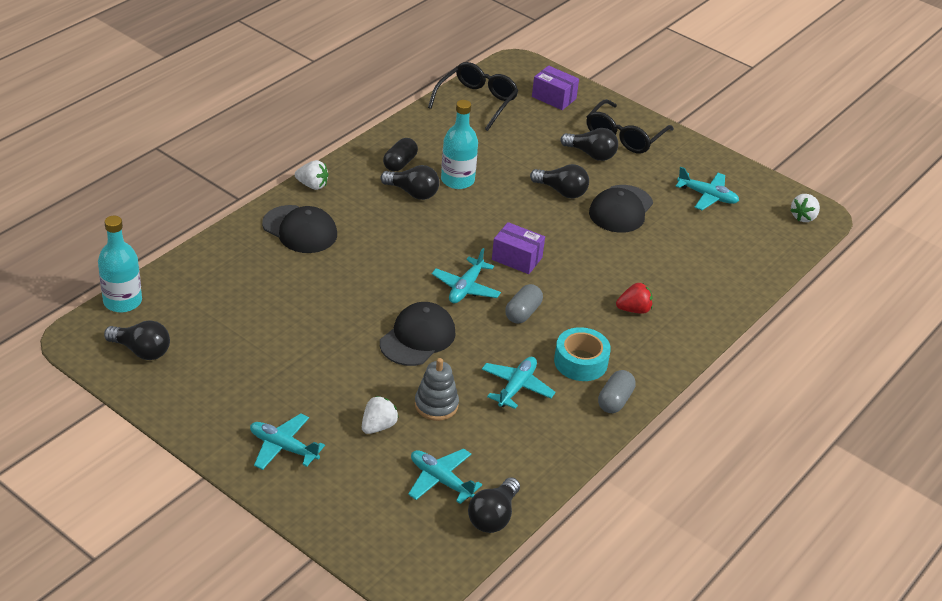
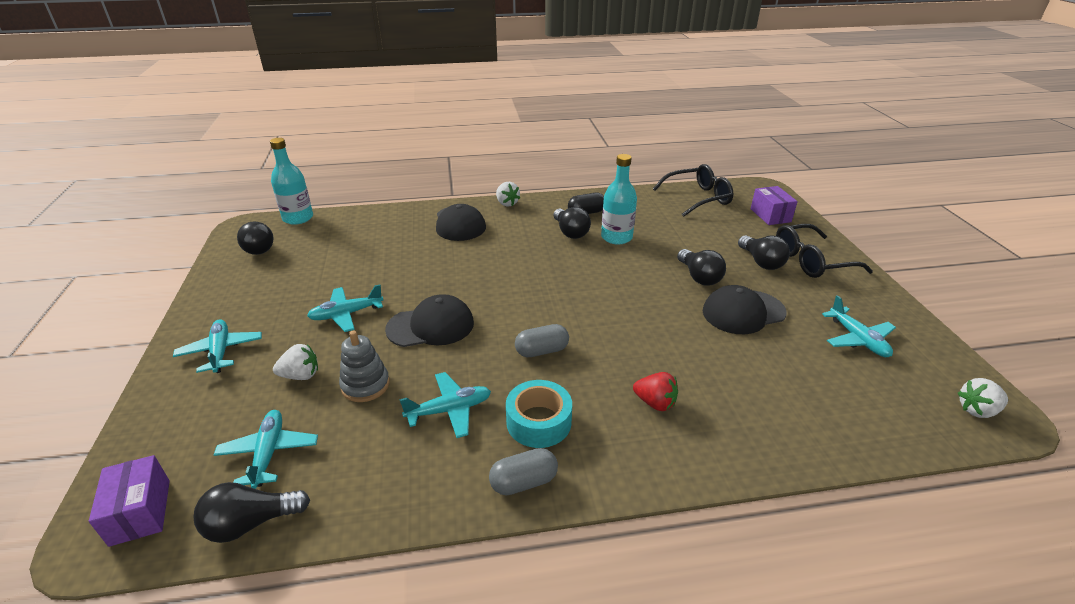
camera: 45 degrees right, 5 degrees down
turquoise plane [432,248,501,303] -> turquoise plane moved to [307,285,384,332]
purple box [492,222,545,274] -> purple box moved to [89,455,170,547]

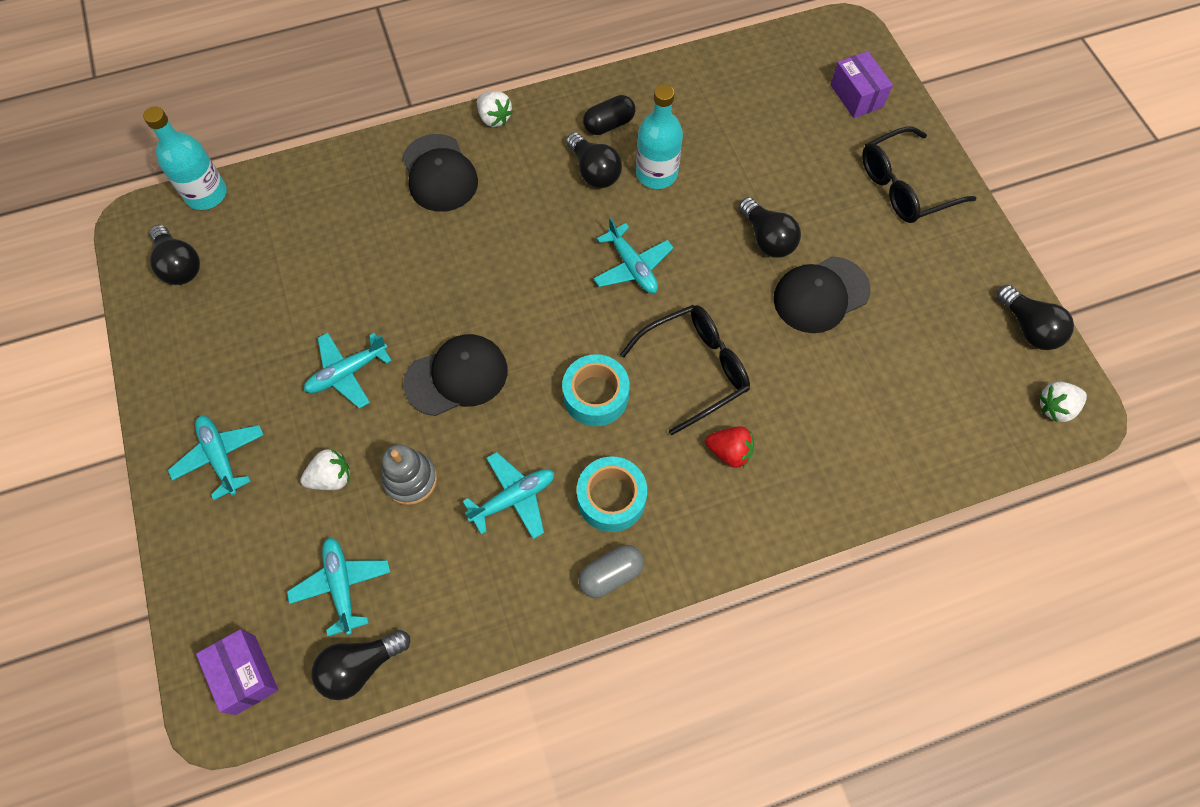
camera: 10 degrees left, 30 degrees up
grey capsule [515,324,569,357] -> turquoise tape [562,354,630,426]
black glasses [653,164,733,217] -> black glasses moved to [620,305,750,436]
black light bulb [738,236,790,270] -> black light bulb moved to [996,285,1074,350]
turquoise plane [822,295,896,357] -> turquoise plane moved to [593,217,674,293]

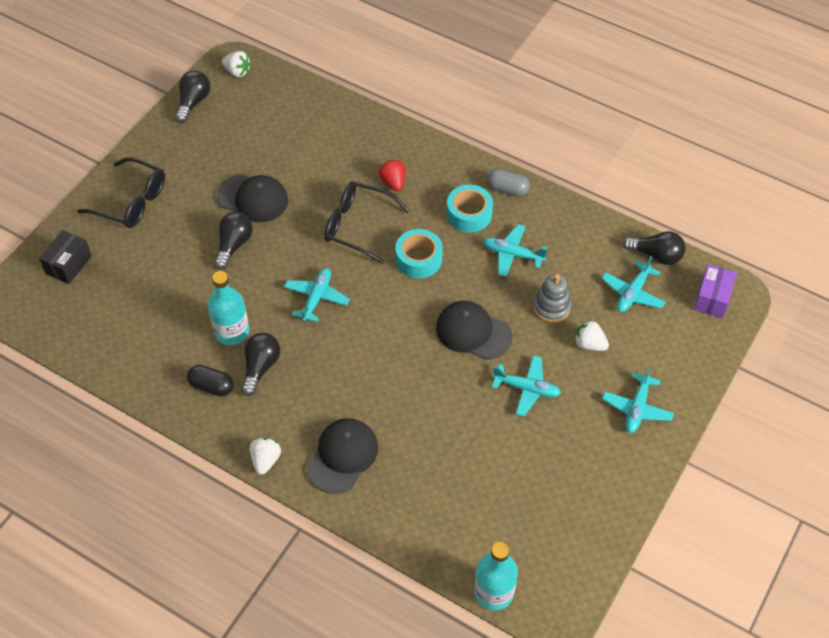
camera: 130 degrees left, 10 degrees down
black light bulb [149,225,200,285] -> none
purple box [830,51,893,118] -> black box [39,230,92,284]

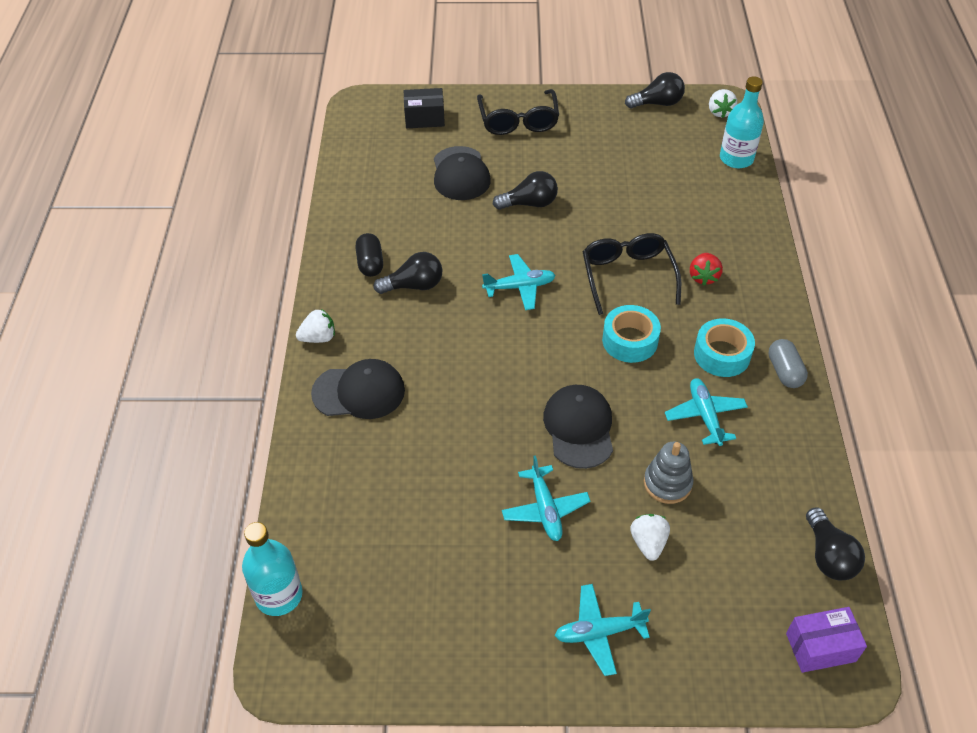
camera: 60 degrees right, 5 degrees down
turquoise bottle [208,271,249,345] -> turquoise bottle moved to [720,76,764,168]
black cap [217,174,288,222] -> black cap moved to [434,146,491,200]
red strawberry [379,160,405,191] -> red strawberry turned 150 degrees clockwise [690,253,723,286]
turquoise plane [601,256,666,312] -> none

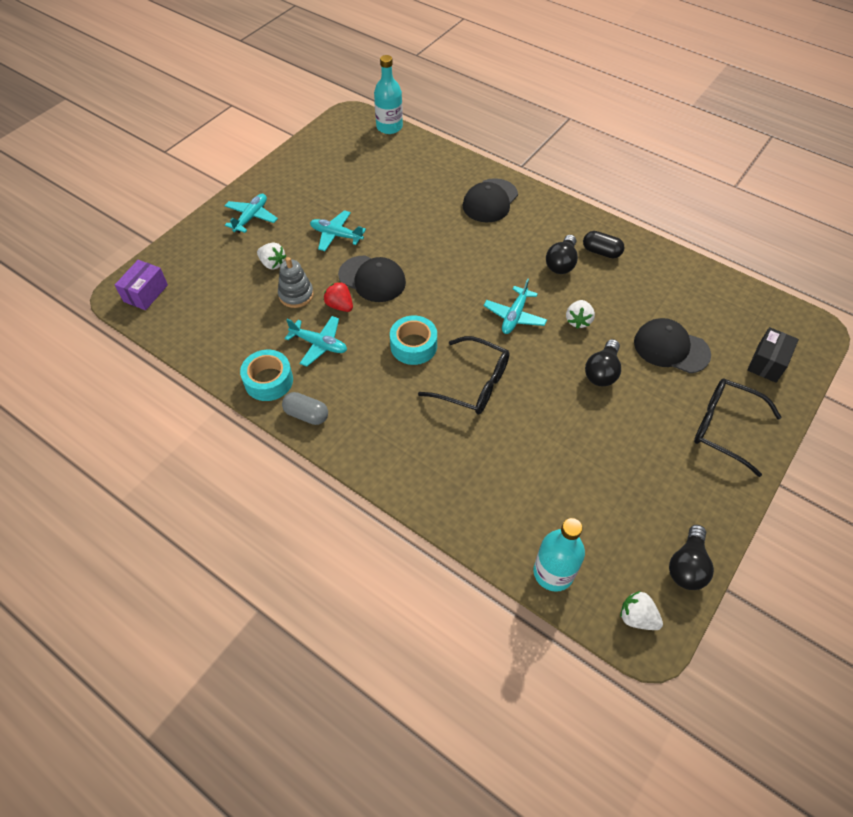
camera: 125 degrees right, 5 degrees up
white strawberry [296,309,335,343] -> white strawberry moved to [566,300,595,329]
red strawberry [690,253,723,286] -> red strawberry moved to [324,282,353,312]
turquoise tape [694,318,755,377] -> turquoise tape moved to [240,350,293,401]
black light bulb [806,507,865,581] -> none

